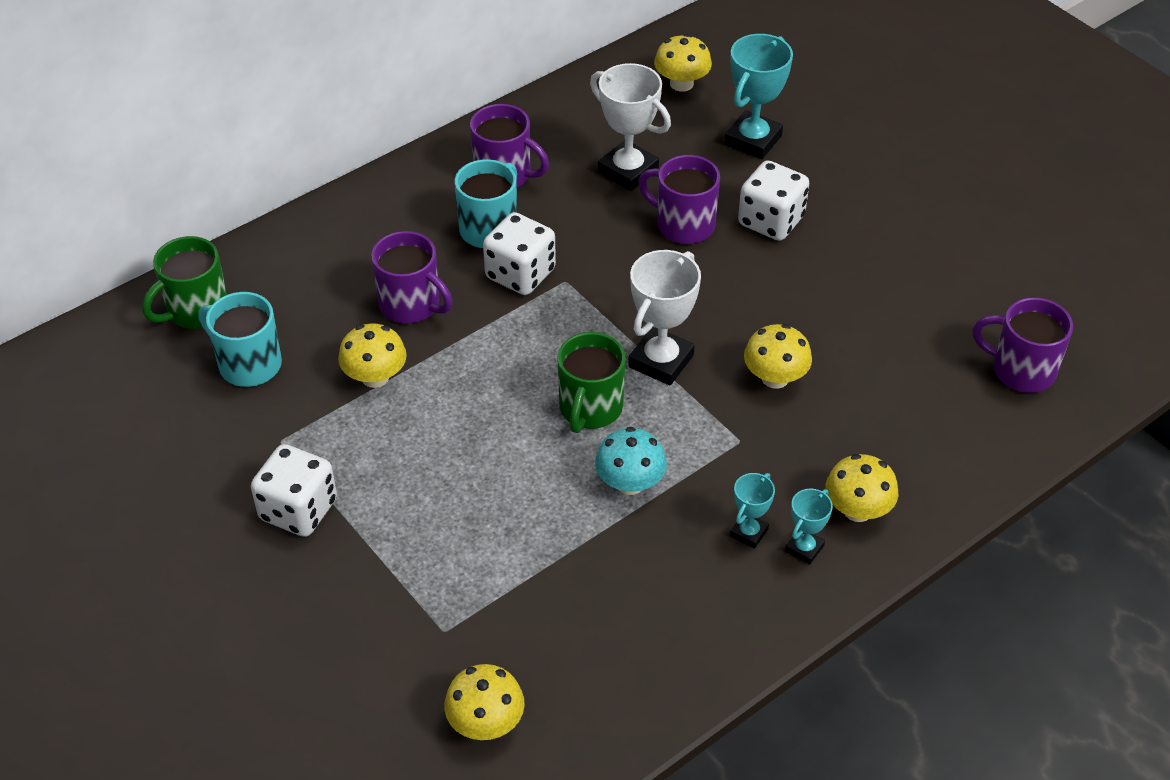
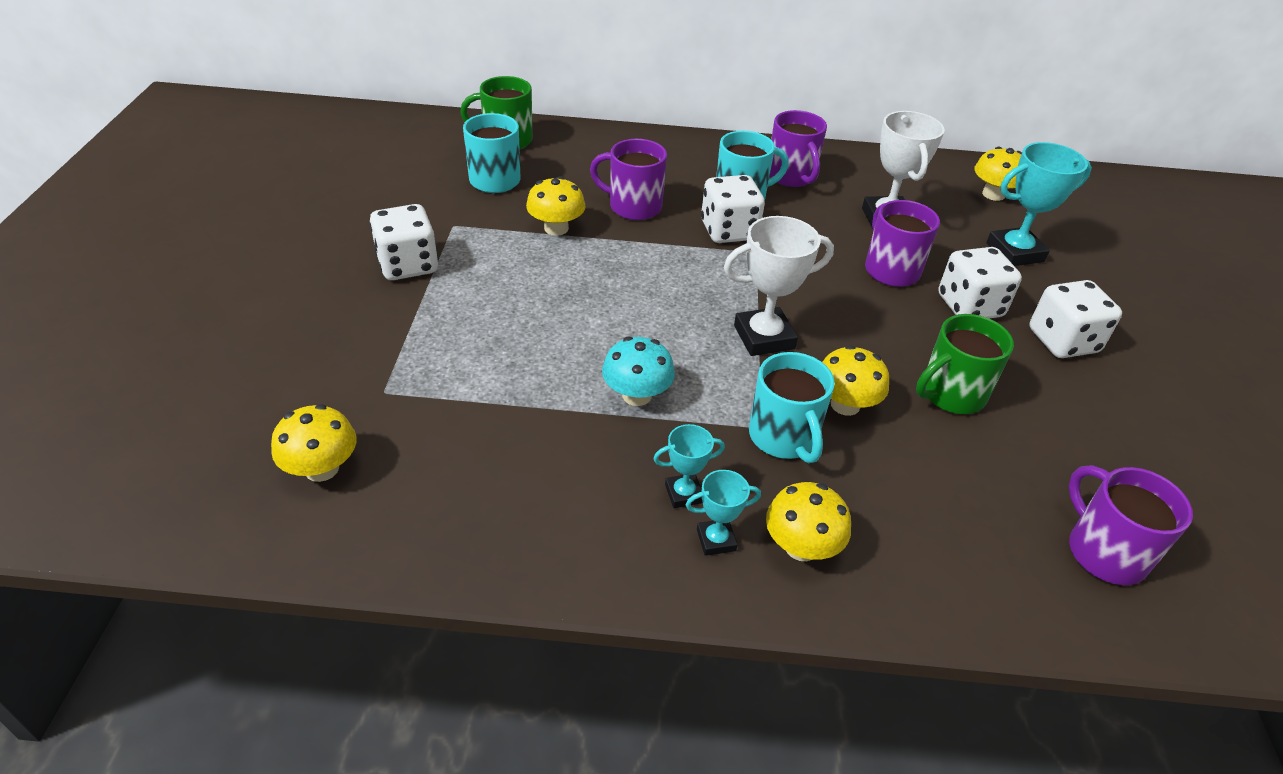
camera: 40 degrees right, 5 degrees down
purple mug [371,231,453,323] -> purple mug turned 120 degrees clockwise [590,139,667,220]
green mug [557,332,626,433] -> green mug moved to [916,314,1014,414]
none -> turquoise mug [749,352,835,463]
none -> white dice [1029,280,1122,358]

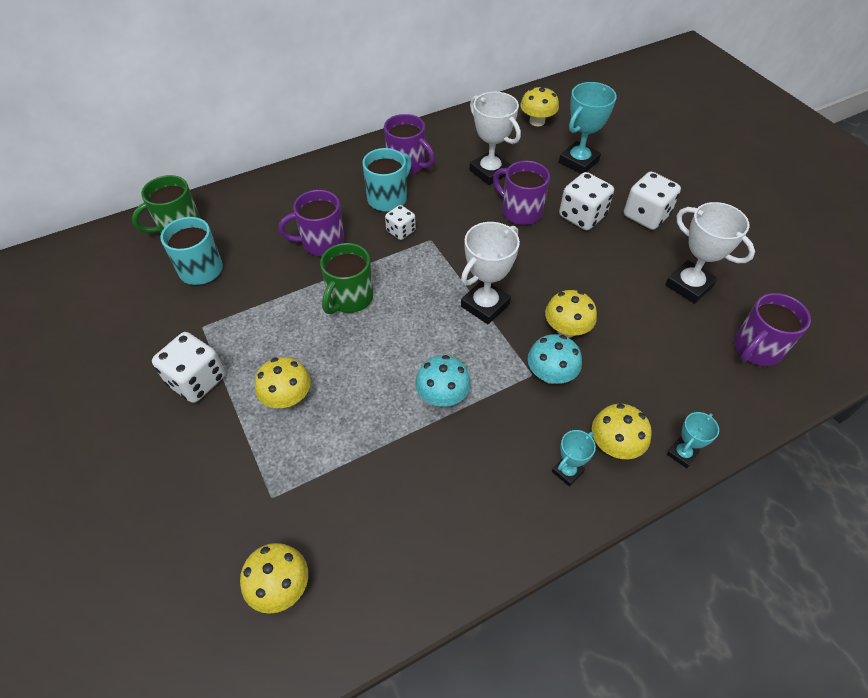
camera: 30 degrees left, 10 degrees up
yellow mushroom [526,176,586,236] -> yellow mushroom moved to [255,357,311,408]
turquoise trophy [653,424,725,508] -> turquoise trophy moved to [667,412,719,468]
white dice [701,175,765,243] -> white dice [385,205,416,240], size x0.59
turquoise mug [749,352,835,463] -> turquoise mushroom [528,334,582,384]
green mug [916,314,1014,414] -> green mug moved to [320,243,373,314]
purple mug [1069,465,1193,585] -> purple mug turned 75 degrees counterclockwise [734,293,811,366]
none -> white trophy [665,202,755,304]

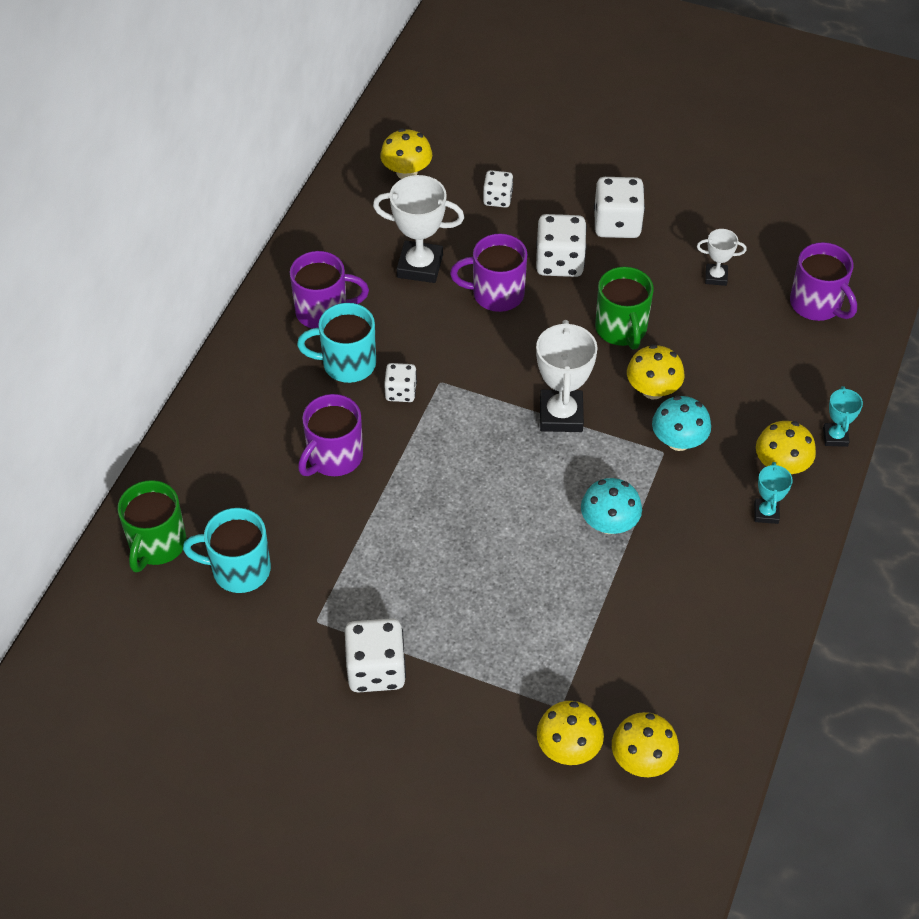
camera: 40 degrees left, 0 degrees up
yellow mushroom [255,357,311,408] -> yellow mushroom moved to [537,701,604,765]
green mug [320,243,373,314] -> green mug moved to [595,267,654,350]
turquoise mug [362,148,412,212] -> turquoise mug turned 90 degrees counterclockwise [297,303,376,383]
turquoise trophy [559,82,617,174] -> white dice [483,170,513,208]
white trophy [665,202,755,304] -> white trophy [697,229,747,286], size x0.54
purple mug [734,293,811,366] -> purple mug turned 45 degrees counterclockwise [790,242,857,321]

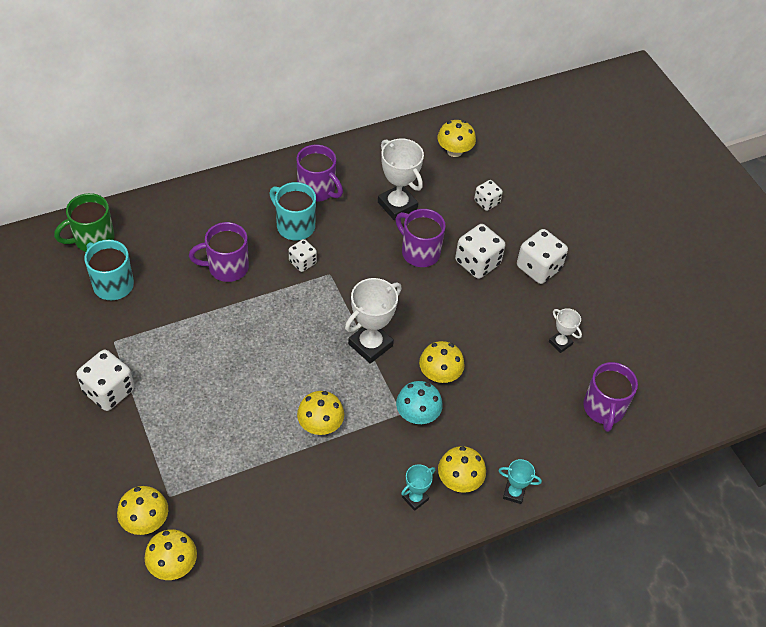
camera: 40 degrees right, 0 degrees up
turquoise mushroom [581,478,642,534] -> yellow mushroom [297,391,344,435]
green mug [595,267,654,350] -> none
turquoise trophy [823,386,863,447] -> turquoise trophy turned 60 degrees clockwise [498,459,542,504]

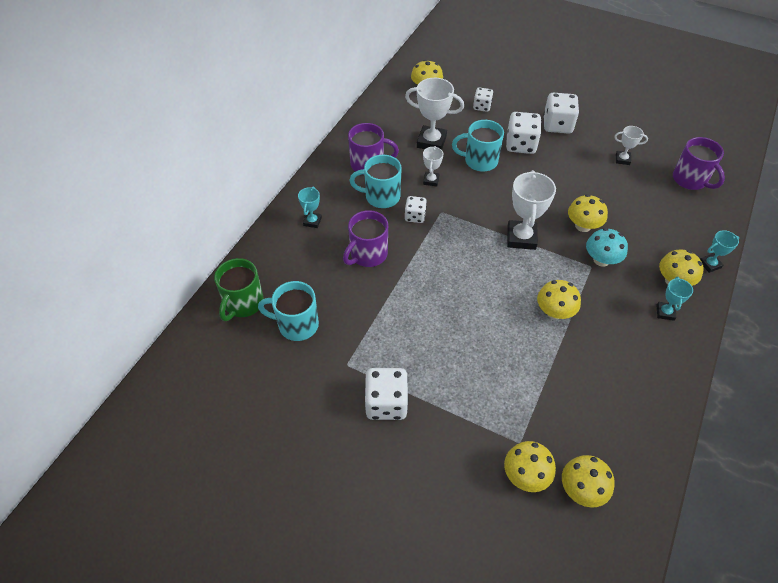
camera: 35 degrees left, 0 degrees up
purple mug [396,209,446,267] -> turquoise mug [452,120,504,172]
none -> turquoise trophy [298,187,322,228]
none -> white trophy [423,146,443,187]

